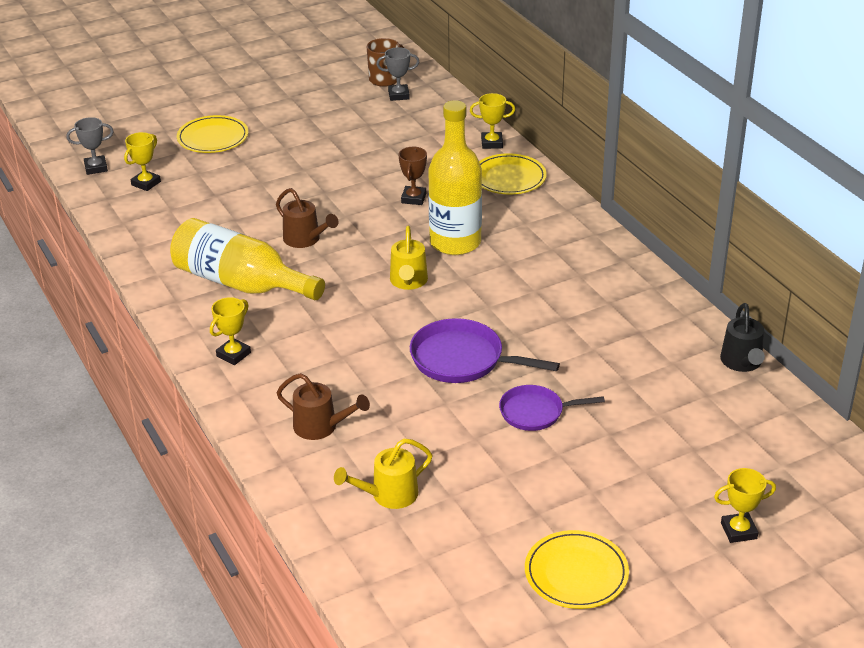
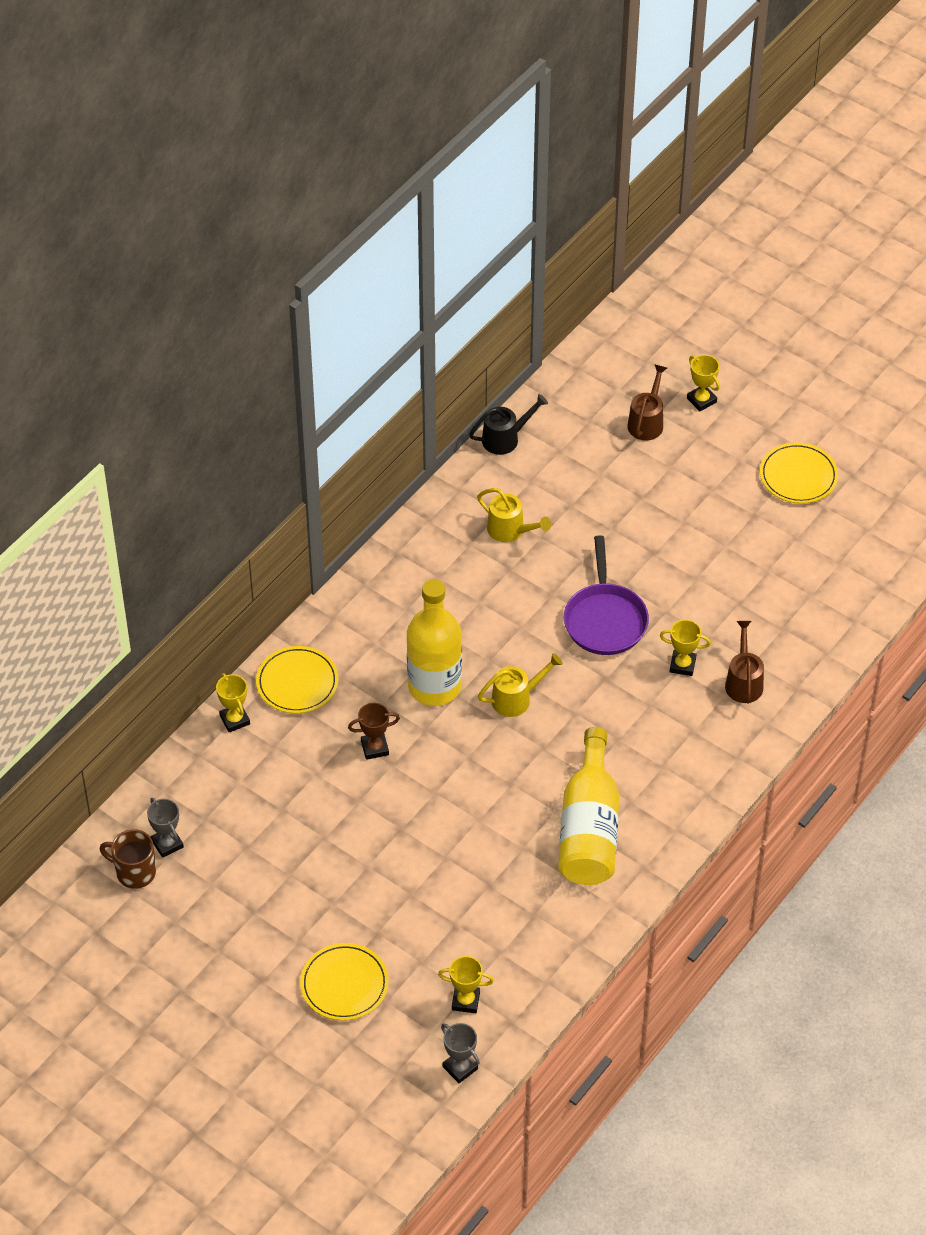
camera: 115 degrees left, 15 degrees up
yellow trophy [210,297,251,365] -> yellow trophy moved to [660,620,711,676]
brown watering can [276,188,339,248] -> brown watering can moved to [627,364,667,440]
yellow watering can [334,439,432,509] -> yellow watering can moved to [477,488,551,542]
purple pan [499,385,605,431] -> none

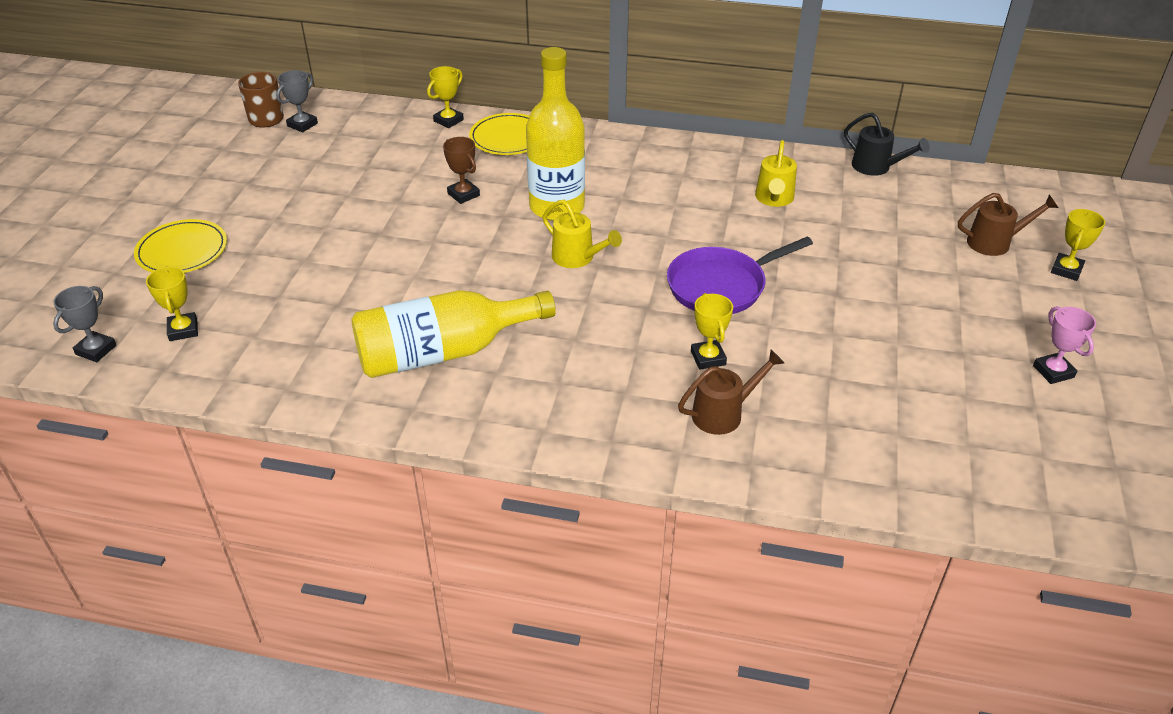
camera: 65 degrees right, 10 degrees down
yellow plate [760,442,838,504] -> pink trophy [1033,306,1096,384]

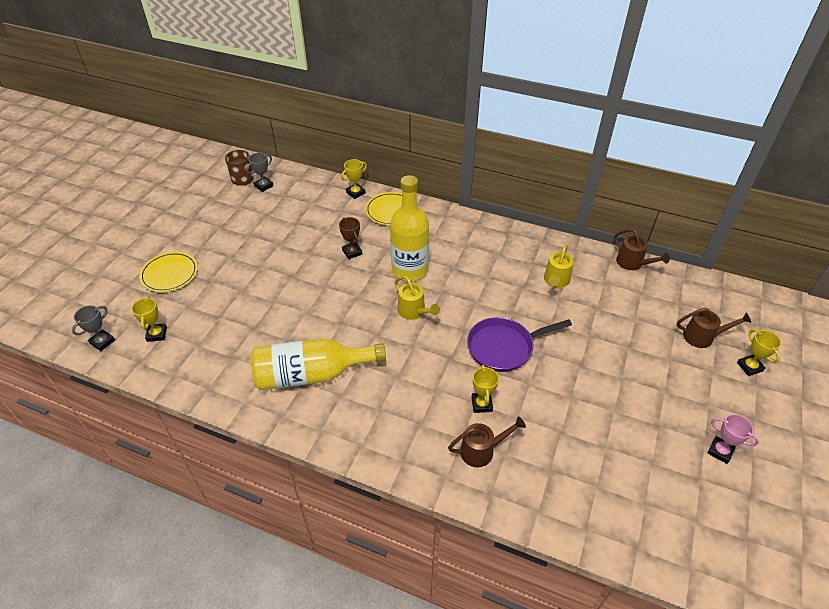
camera: 10 degrees right, 5 degrees up
black watering can [844,112,929,176] -> brown watering can [614,229,670,270]
pink trophy [1033,306,1096,384] -> pink trophy turned 45 degrees counterclockwise [707,414,759,464]
yellow trophy [1051,209,1105,281] -> yellow trophy turned 60 degrees counterclockwise [737,329,781,376]

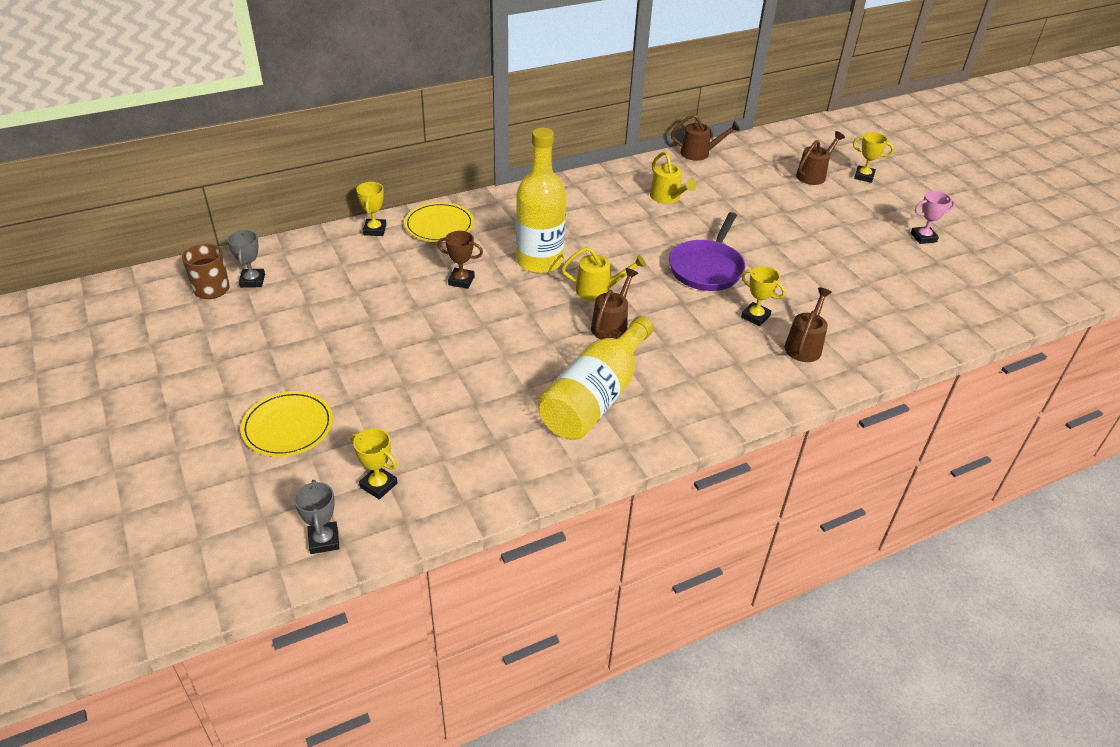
camera: 50 degrees left, 5 degrees down
none -> brown watering can [591,268,639,339]

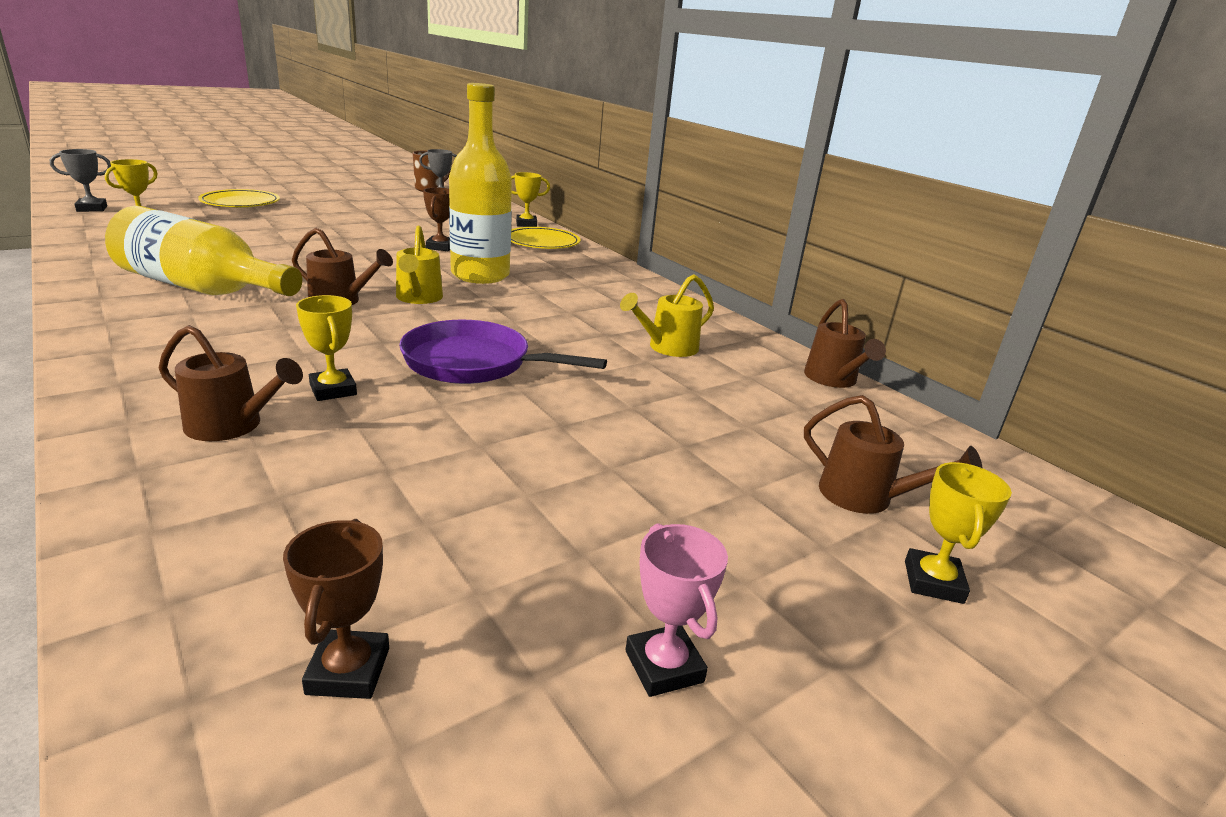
camera: 80 degrees right, 15 degrees down
yellow trophy [741,266,785,326] -> yellow trophy turned 60 degrees counterclockwise [296,295,357,401]
none -> brown trophy [283,519,389,699]

